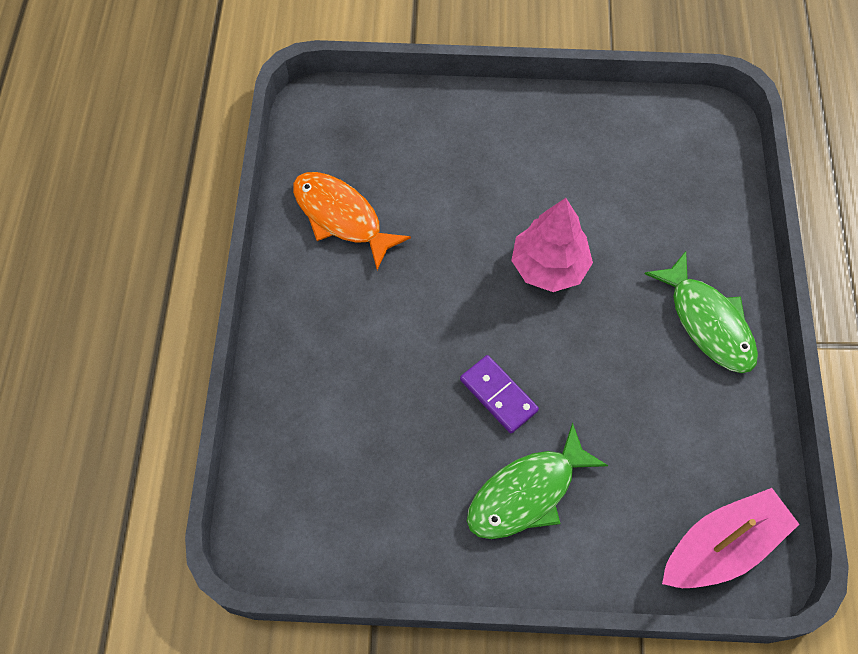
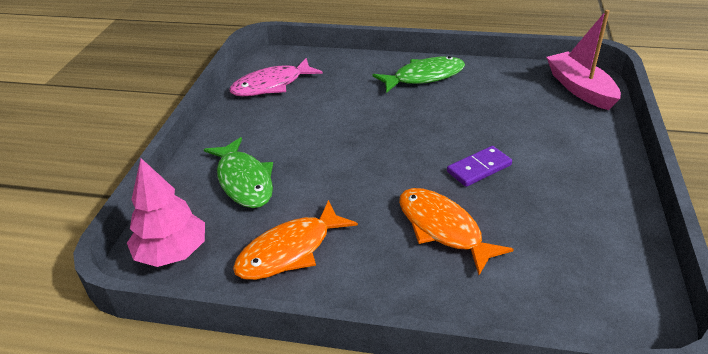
camera: 80 degrees left, 25 degrees down
green fish [467,423,608,539] -> green fish moved to [204,137,273,208]
pink tree [511,198,593,292] -> pink tree moved to [127,158,205,267]
none -> pink fish [229,58,323,96]
none -> orange fish [399,188,514,275]

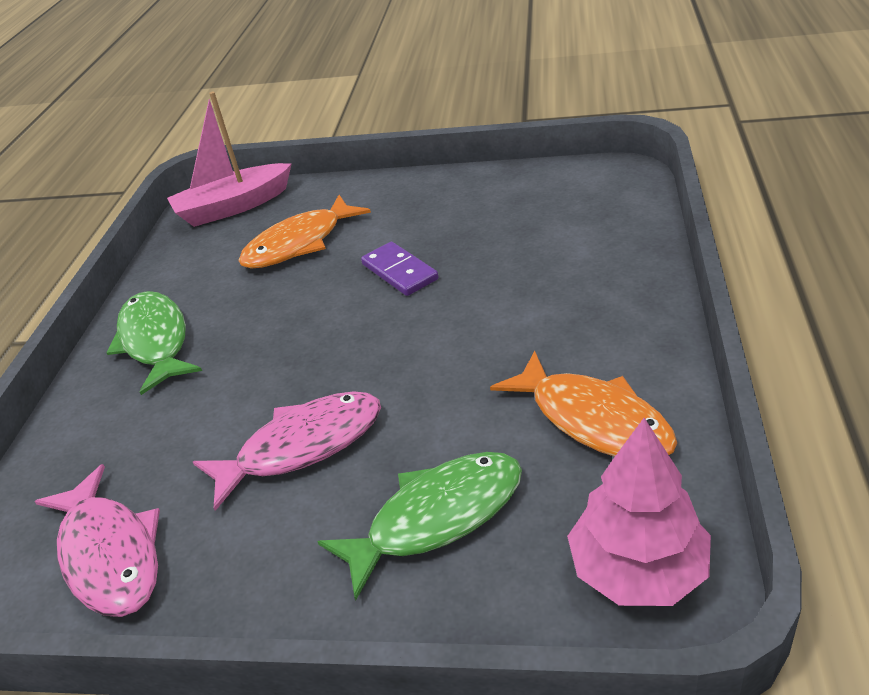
camera: 90 degrees left, 0 degrees up
orange fish [399,188,514,275] -> orange fish moved to [238,195,371,269]
none -> pink fish [193,391,381,511]

